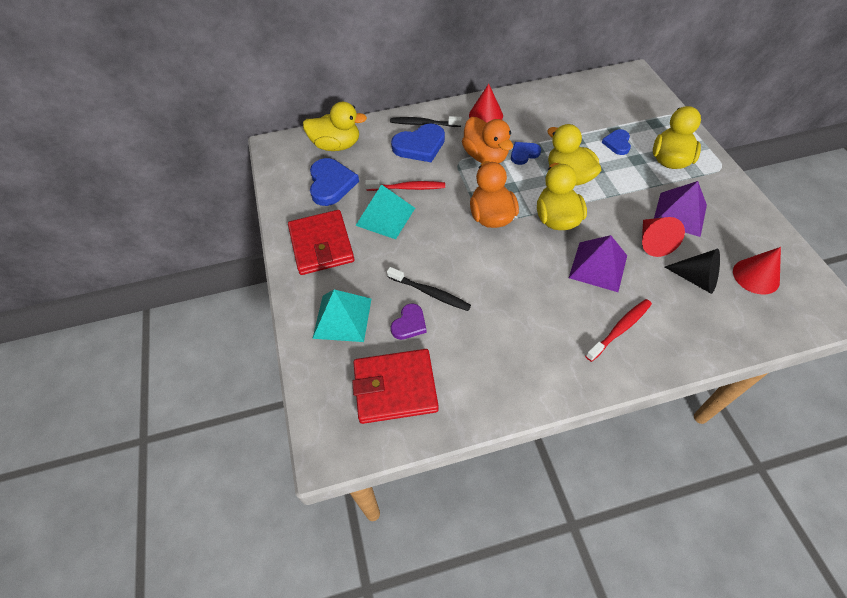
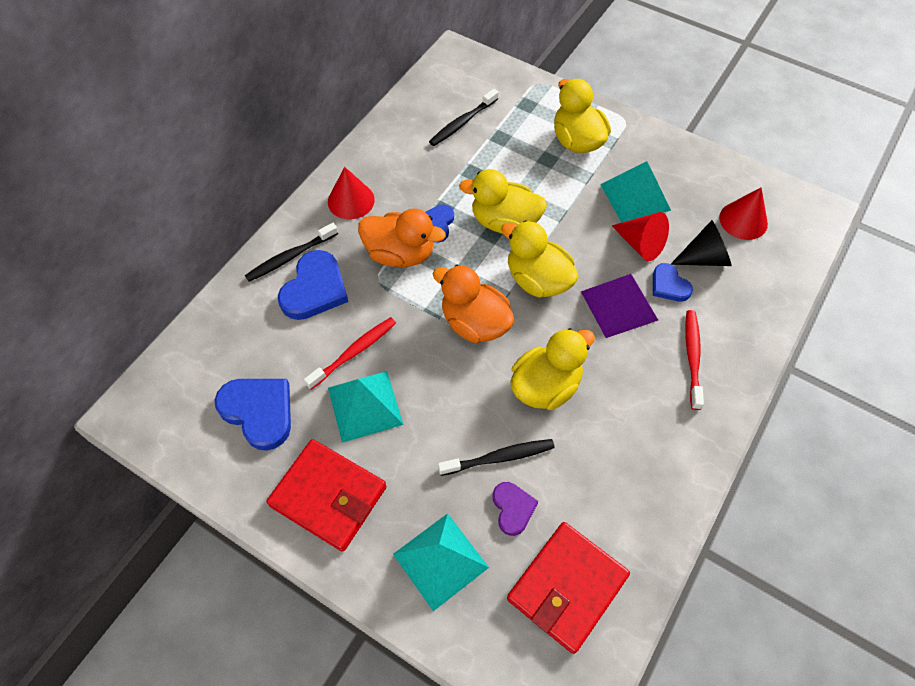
camera: 45 degrees left, 5 degrees up
yellow duck [303,102,367,151] -> yellow duck moved to [510,328,595,410]
blue heart [602,129,631,155] -> blue heart moved to [653,263,693,302]
purple pyramid [654,181,707,237] -> turquoise pyramid [600,161,671,223]
none -> black toothbrush [429,89,499,146]

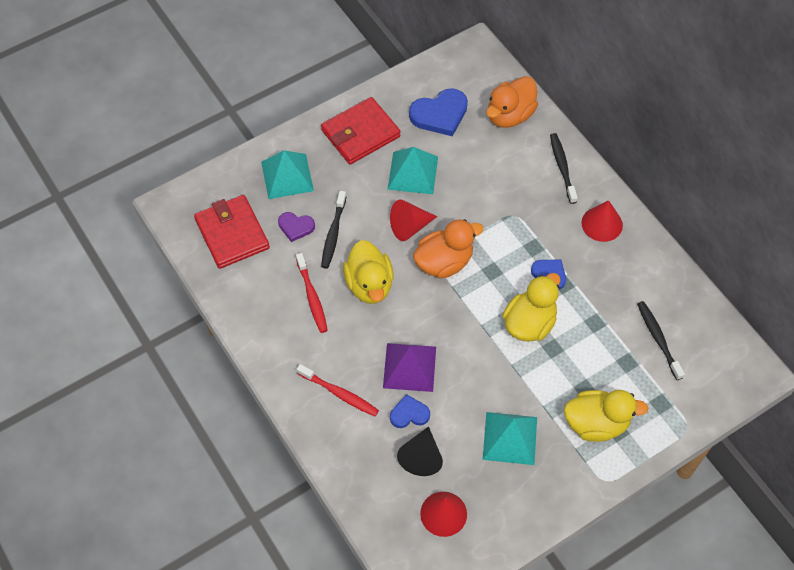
camera: 115 degrees right, 0 degrees up
blue heart [278,250,349,320] -> none
red toothbrush [304,317,396,390] -> red toothbrush moved to [296,253,328,333]
orange duck [358,209,446,267] -> orange duck moved to [486,76,538,128]
yellow duck [501,220,579,298] -> none
red cone [612,212,669,261] -> red cone moved to [390,200,437,241]

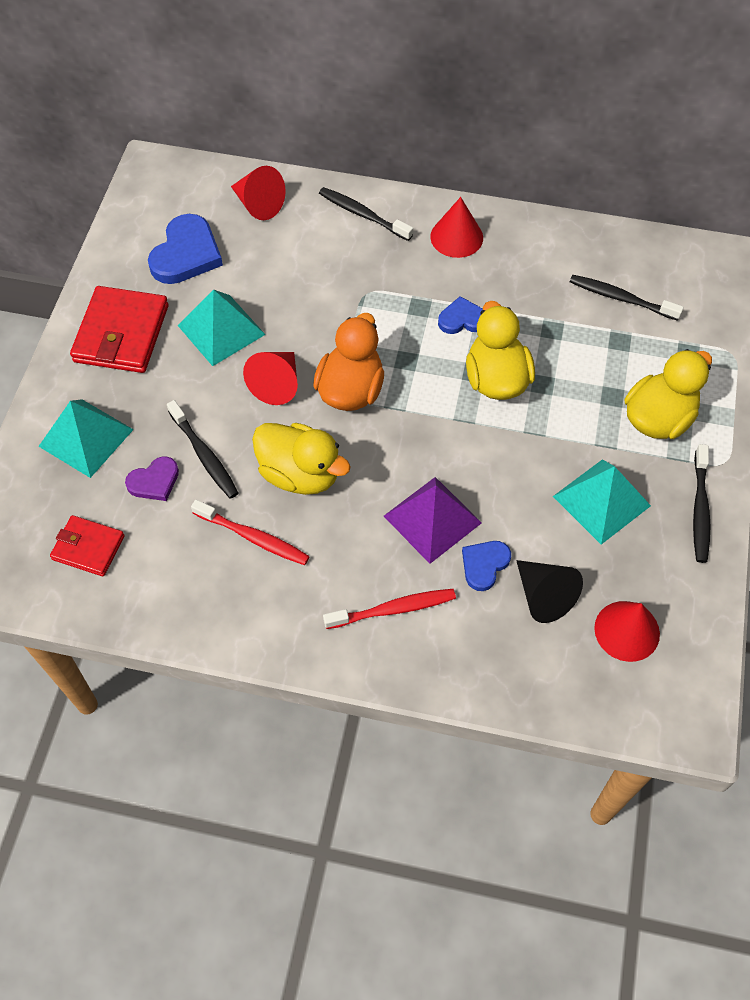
camera: 45 degrees left, 0 degrees up
red wallet [194,195,270,269] -> red wallet [50,515,125,576], size x0.59
orange duck [486,76,538,128] -> red cone [231,166,286,220]
none -> black toothbrush [693,444,711,563]

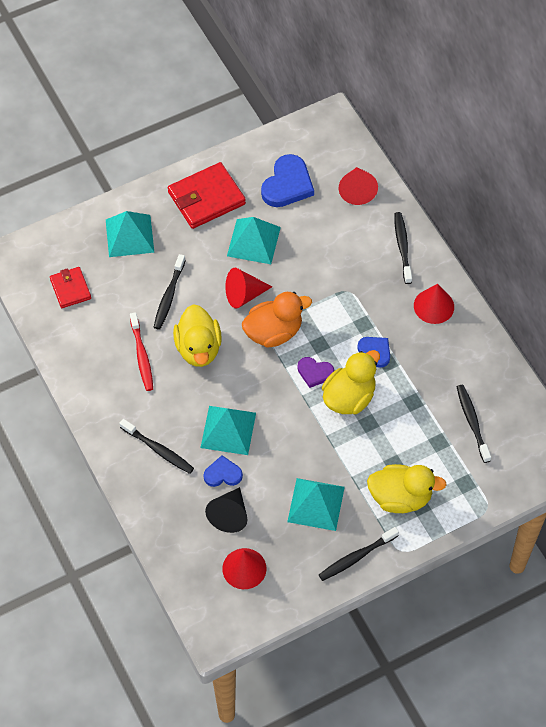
camera: 50 degrees right, 0 degrees up
purple heart [125,456,179,501] -> purple heart moved to [297,357,334,388]
blue heart [148,214,223,284] -> blue heart turned 45 degrees counterclockwise [261,154,314,207]
red toothbrush [323,589,456,629] -> black toothbrush [119,419,194,474]
purple pyramid [384,477,482,564] -> turquoise pyramid [200,406,256,455]

